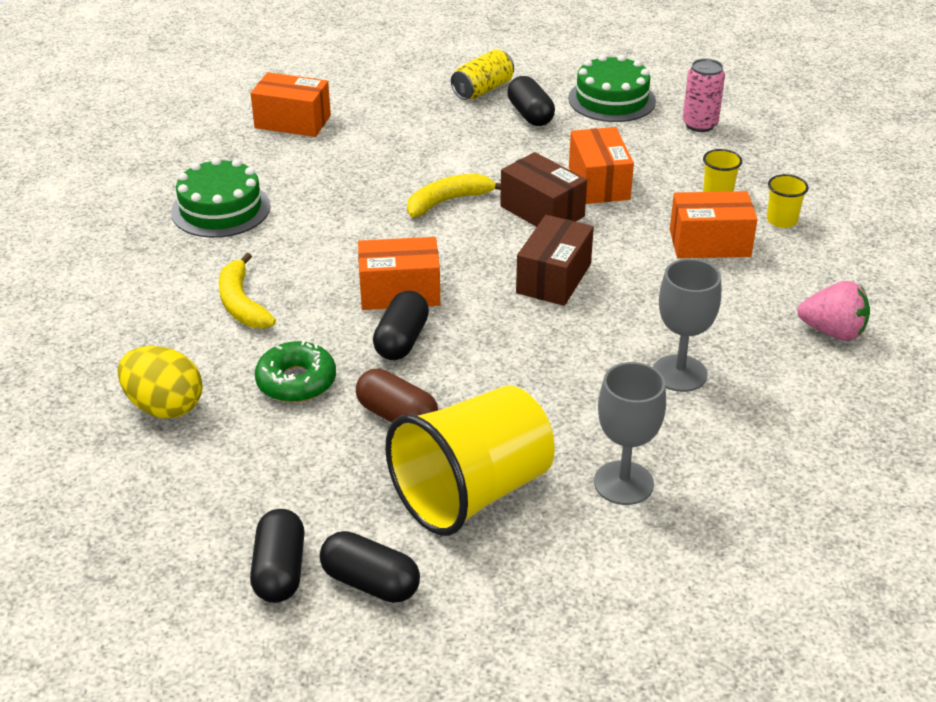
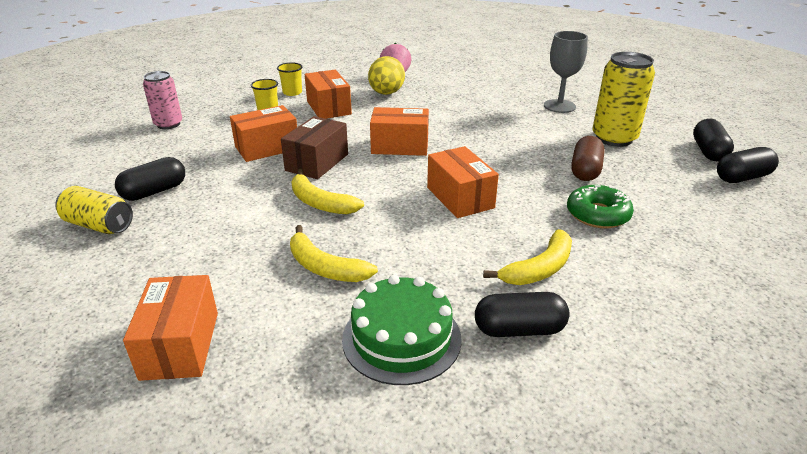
camera: 110 degrees left, 5 degrees down
yellow egg [117,346,203,418] -> yellow egg moved to [368,56,405,95]
black capsule [373,291,429,360] -> black capsule moved to [475,292,570,337]
yellow cup [385,385,555,536] -> yellow can [592,52,655,147]
brown box [516,215,594,306] -> orange box [370,107,429,156]
green cake [568,55,656,122] -> none
grey goblet [653,259,721,392] -> none
none -> yellow banana [290,225,378,282]

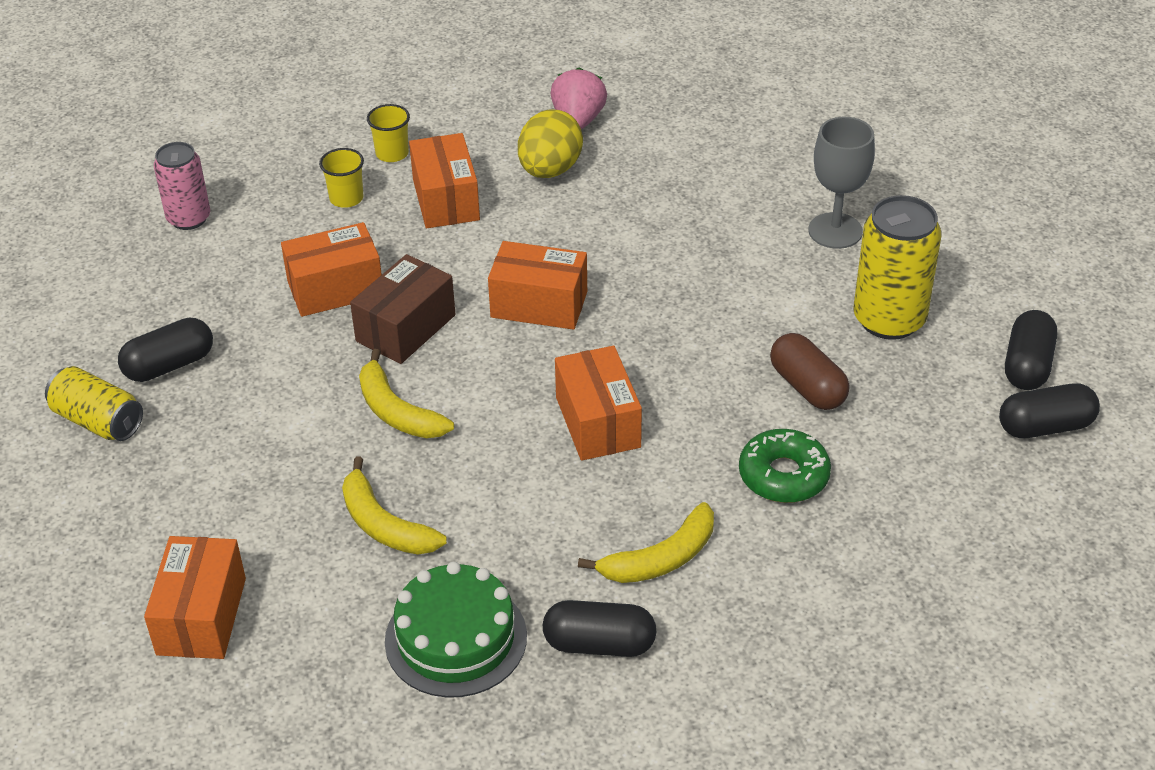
camera: 10 degrees right, 10 degrees up
brown capsule [571,136,604,181] -> brown capsule turned 60 degrees counterclockwise [770,333,849,410]

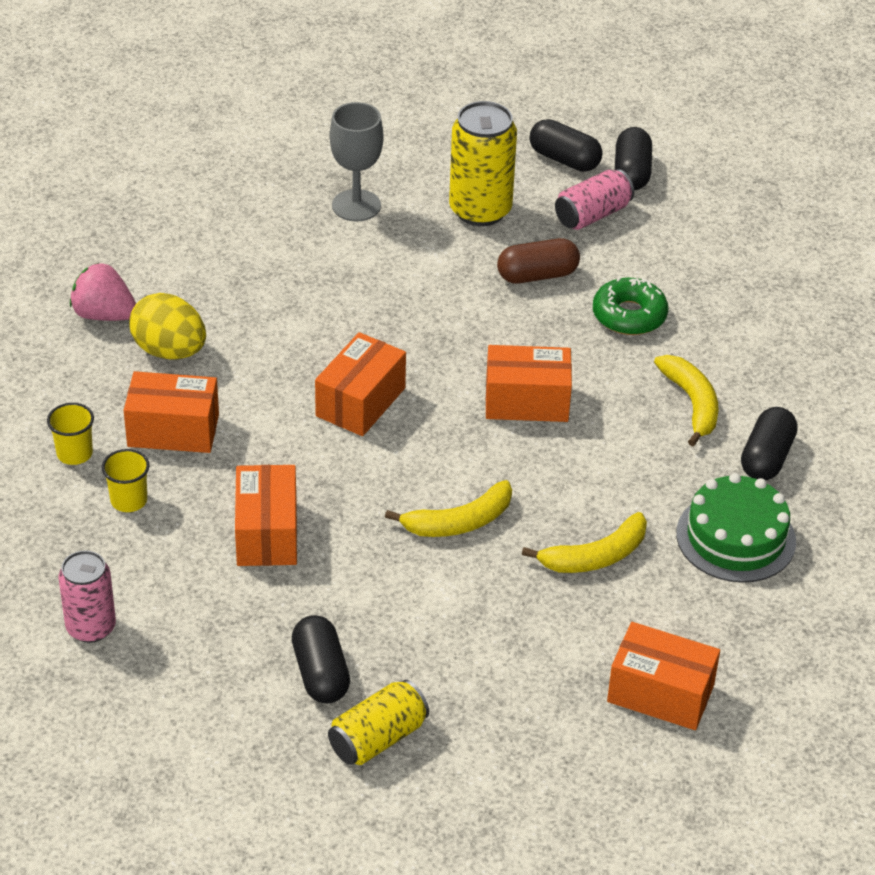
camera: 75 degrees left, 0 degrees up
brown box [350,254,456,364] -> none
none -> pink can [555,169,634,230]

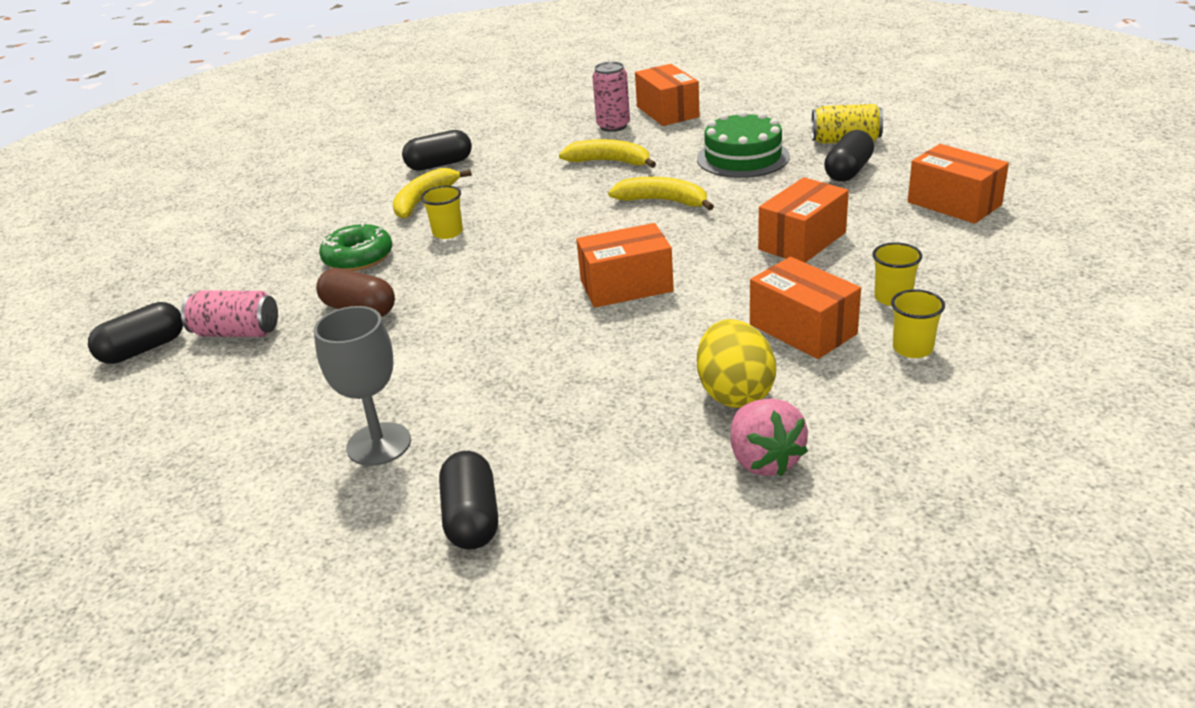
camera: 130 degrees left, 10 degrees down
pink can [59,550,116,643] -> pink can moved to [592,61,630,132]
yellow can [449,101,517,226] -> none
orange box [486,345,572,422] -> orange box moved to [908,144,1009,224]
black capsule [529,119,603,172] -> black capsule moved to [439,451,498,550]
green cake [676,473,796,583] -> green cake moved to [697,110,790,178]
none -> yellow cup [421,186,463,239]

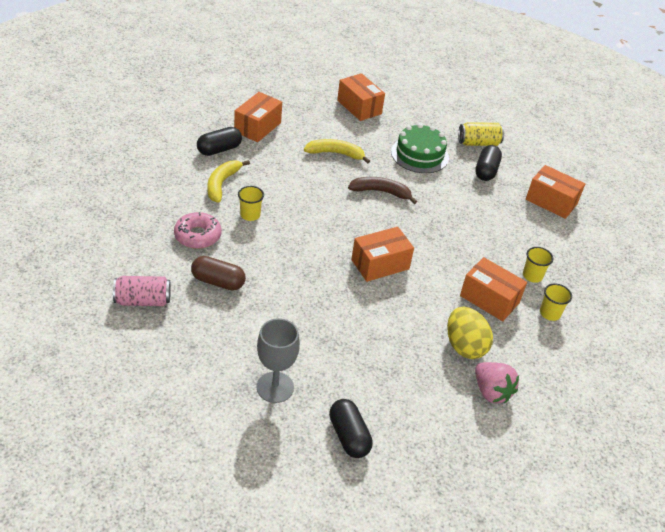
camera: 20 degrees left, 10 degrees up
black capsule [88,302,183,364] -> none
green donut [319,223,393,271] -> pink donut [174,212,222,249]
pink can [592,61,630,132] -> none
yellow banana [608,177,714,211] -> brown banana [348,177,417,204]
orange box [758,177,849,263] -> orange box moved to [234,92,282,142]

